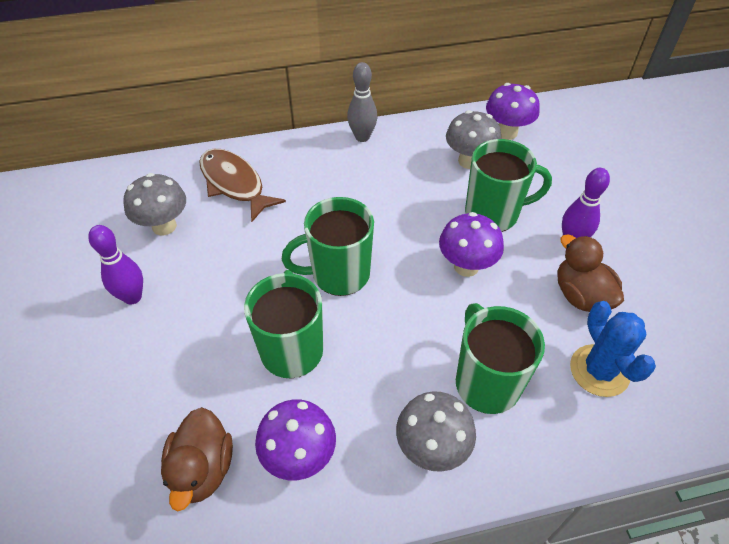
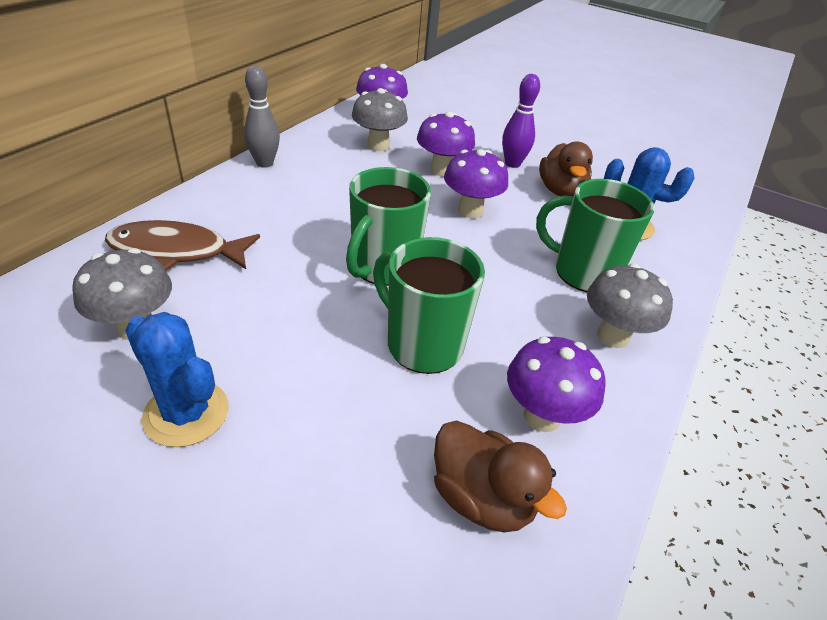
camera: 50 degrees left, 10 degrees down
purple bowling pin [88,225,143,305] -> blue cactus [125,312,229,447]
green mug [465,139,552,232] -> purple mushroom [417,112,475,176]
brown duck [557,234,624,312] -> brown duck turned 105 degrees counterclockwise [539,142,593,196]

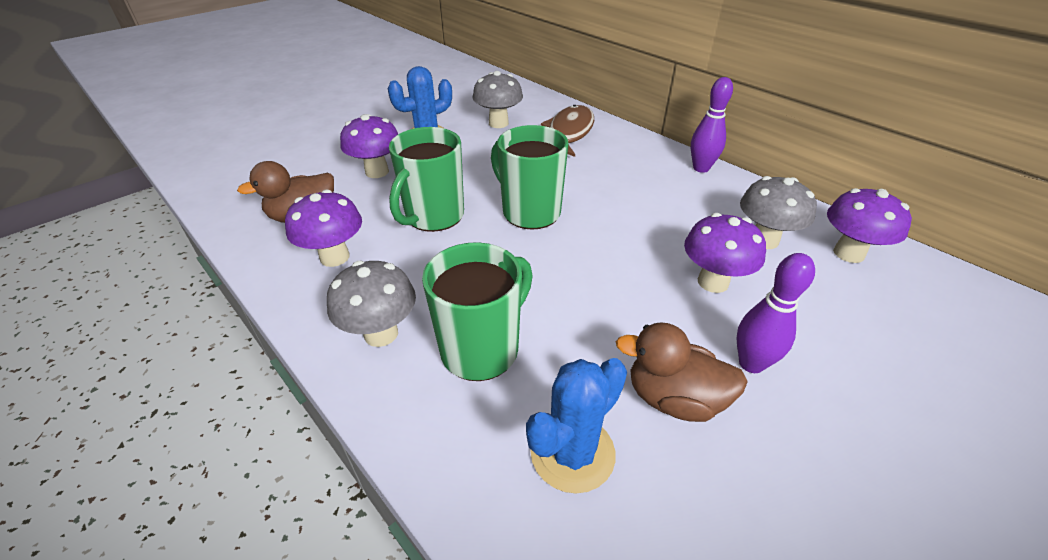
camera: 110 degrees right, 0 degrees up
grey bowling pin [244,65,280,168] -> purple bowling pin [691,77,733,173]
green mug [373,237,485,374] -> green mug turned 150 degrees clockwise [389,127,464,232]
purple mushroom [444,149,508,218] -> purple mushroom moved to [340,114,398,178]

